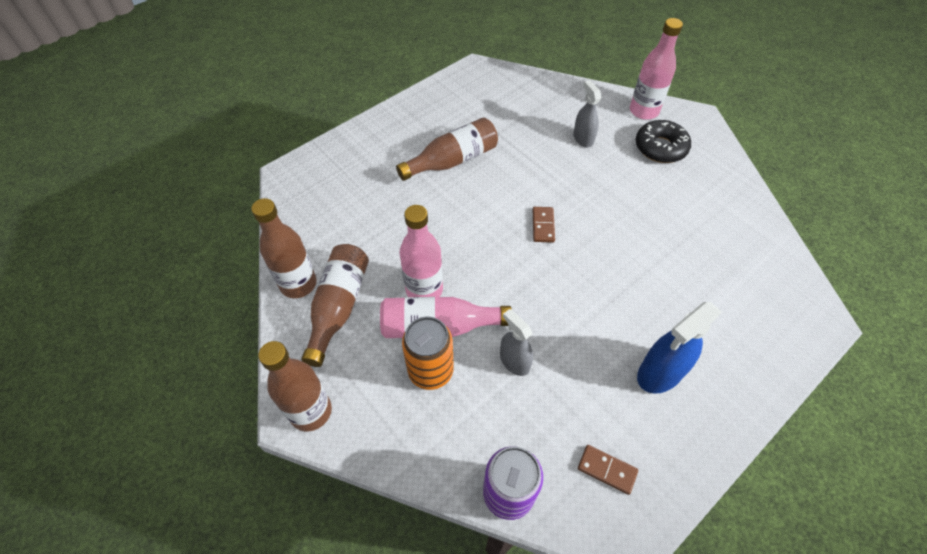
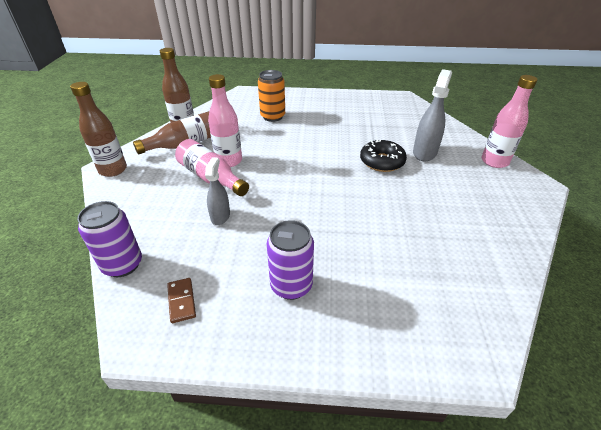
camera: 45 degrees right, 15 degrees down
brown bottle [396,118,498,181] -> none
orange can [402,316,454,390] -> orange can moved to [258,70,285,122]
brown domino [533,207,555,243] -> none
grey spray bottle [573,80,601,147] -> grey spray bottle [413,69,452,161], size x1.56
black donut [636,120,691,163] -> black donut moved to [360,139,407,172]
blue spray bottle [637,302,722,394] -> purple can [267,220,314,300]

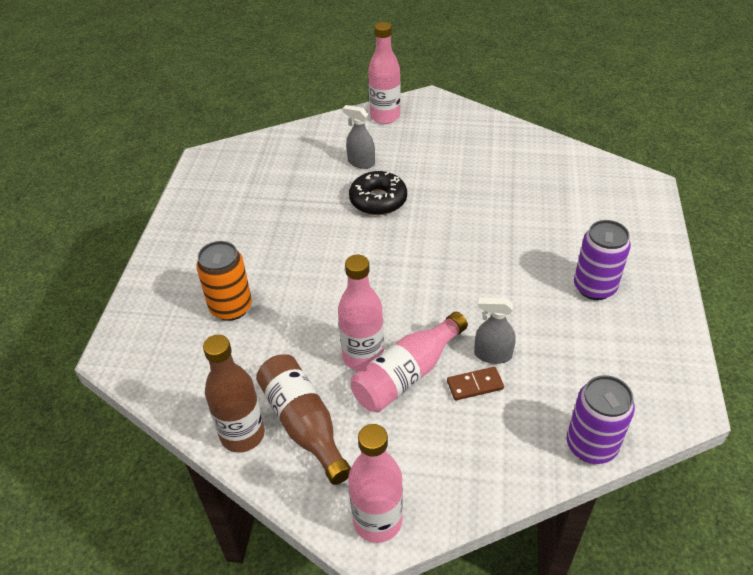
camera: 85 degrees left, 5 degrees up
brown bottle [70,82,127,177] -> pink bottle [348,424,403,543]
brown domino [167,278,196,323] -> brown domino moved to [447,367,504,400]
grey spray bottle [413,69,452,161] -> grey spray bottle [343,105,375,169], size x0.64

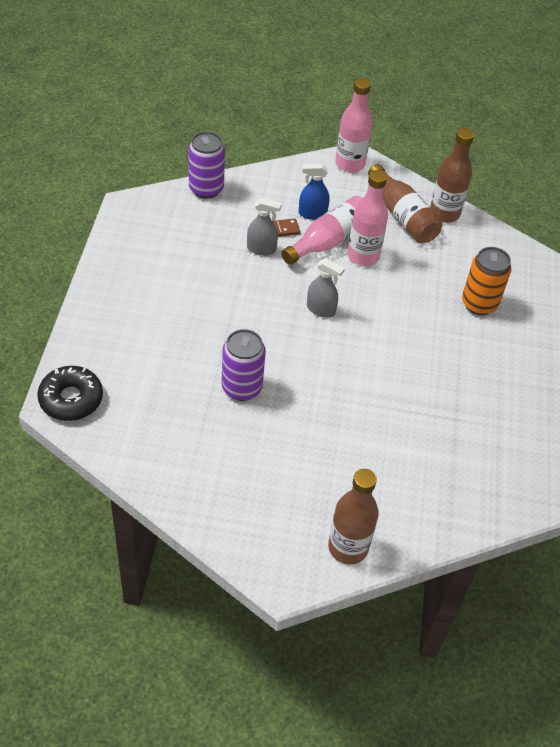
camera: 175 degrees right, 5 degrees up
grey spray bottle [343,105,375,169] -> grey spray bottle moved to [307,258,345,318]
black donut [349,171,407,215] -> black donut moved to [37,366,103,421]
pink bottle [368,22,401,124] -> brown bottle [328,469,379,564]
purple can [574,220,631,300] -> purple can moved to [222,329,266,401]
none -> blue spray bottle [299,164,330,220]

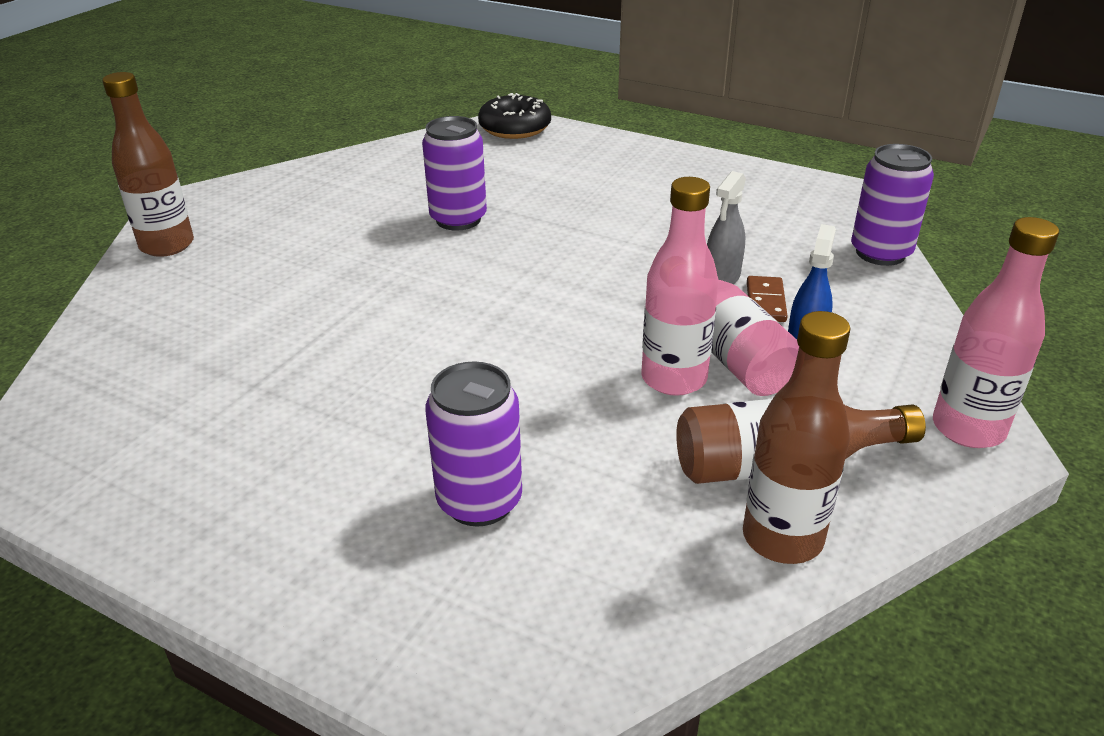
camera: 115 degrees right, 15 degrees down
grey spray bottle [307,258,345,318] -> none
orange can [462,247,512,315] -> purple can [425,361,522,527]

